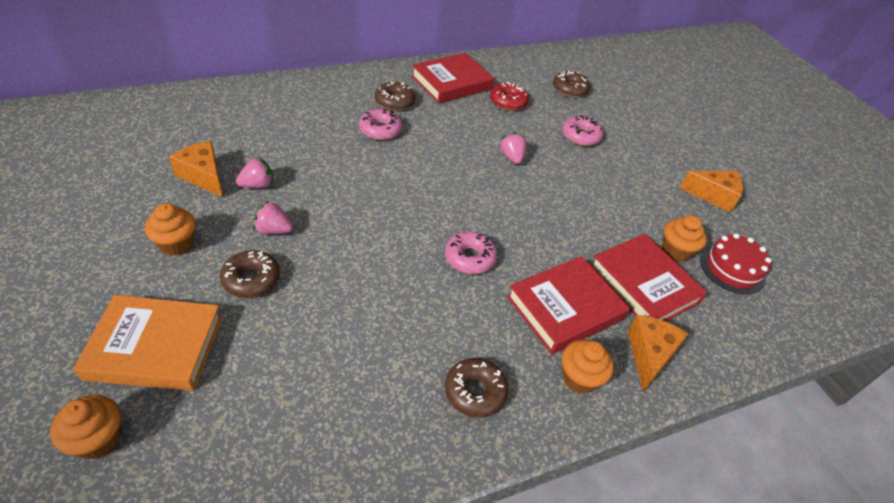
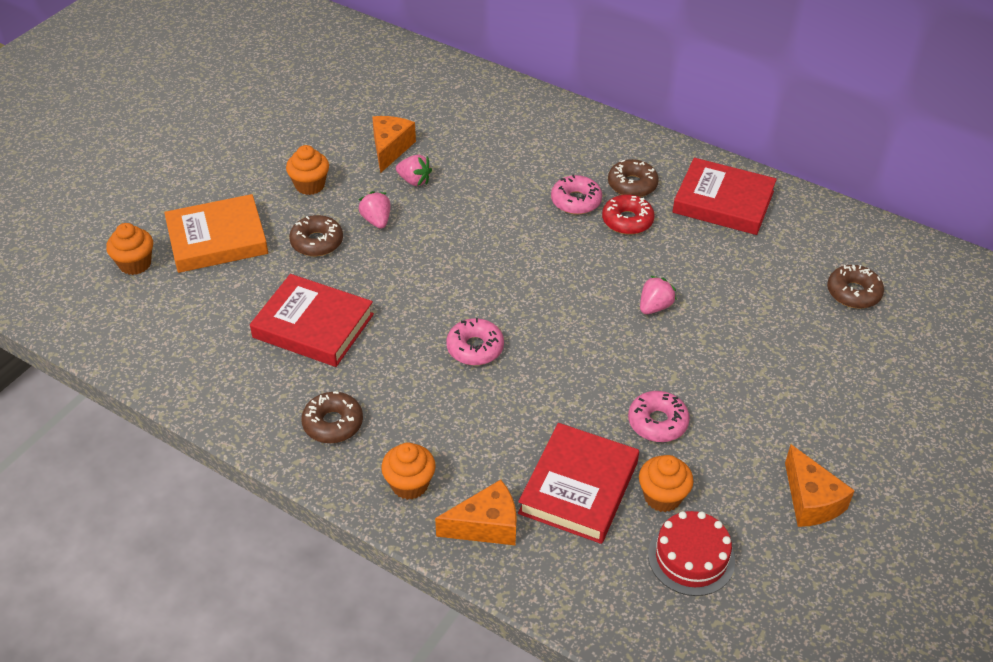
camera: 60 degrees right, 0 degrees up
orange book [73,295,222,391] -> orange book turned 75 degrees counterclockwise [164,194,268,273]
red donut [490,82,529,111] -> red donut moved to [602,195,655,235]
red book [507,256,630,354] -> red book moved to [250,274,374,367]
pink donut [562,115,603,146] -> pink donut moved to [628,391,690,442]

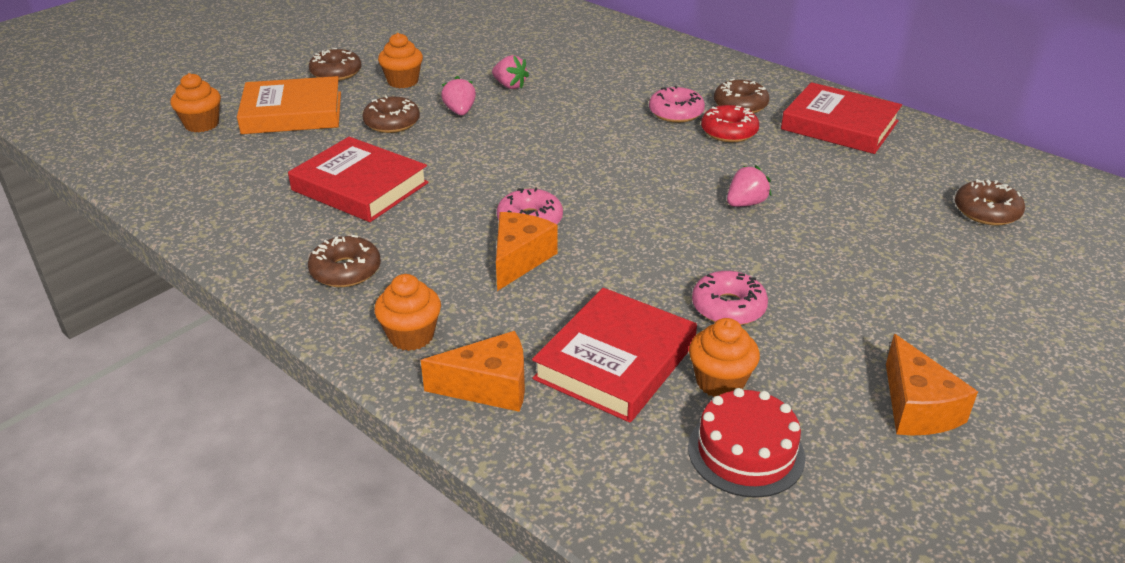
camera: 10 degrees right, 10 degrees down
orange cheese [372,116,416,173] -> orange cheese moved to [496,212,558,291]
none -> brown donut [309,48,361,81]

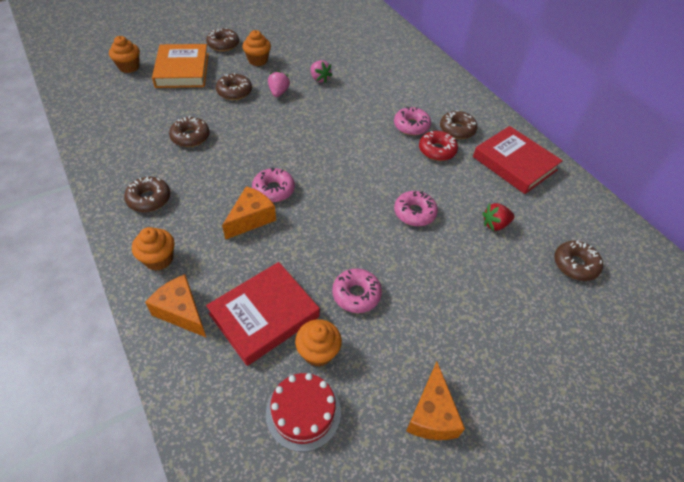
camera: 15 degrees right, 15 degrees up
orange book [237,76,341,134] -> orange book turned 75 degrees clockwise [152,44,209,88]
red book [288,137,429,222] -> brown donut [169,117,210,147]
orange cheese [421,331,525,412] -> orange cheese turned 150 degrees counterclockwise [145,274,207,338]
pink strawberry [727,165,772,207] -> pink donut [394,191,438,226]
none -> red strawberry [482,203,514,231]

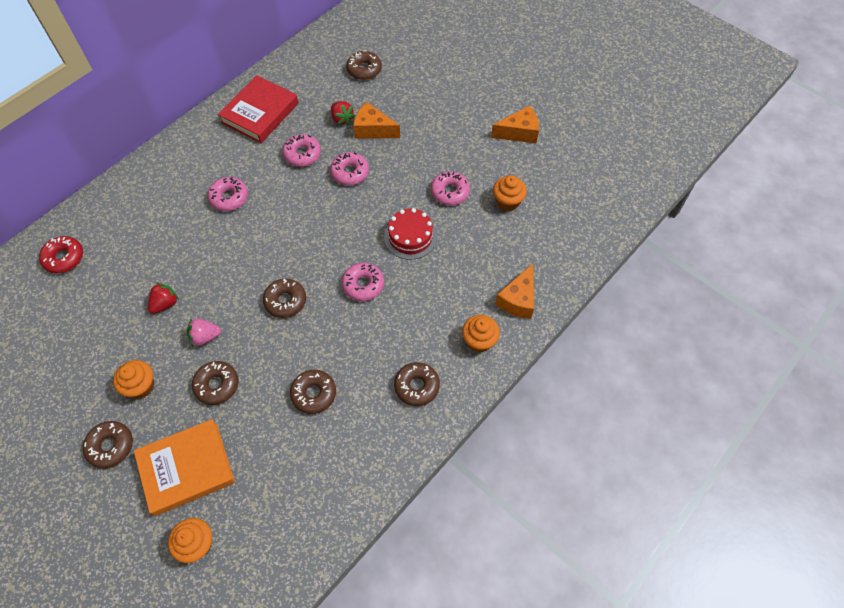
camera: 105 degrees left, 10 degrees up
red book [206,262,320,366] -> none
orange cheese [222,186,276,240] -> orange cheese moved to [353,102,400,139]
red cake [266,373,341,452] -> red cake moved to [384,208,437,260]
pink strawberry [310,60,332,83] -> red strawberry [148,283,179,314]
red donut [419,131,458,161] -> red donut moved to [39,236,83,273]
brown donut [440,110,477,139] -> brown donut moved to [263,278,306,318]
none -> pink donut [282,134,321,167]

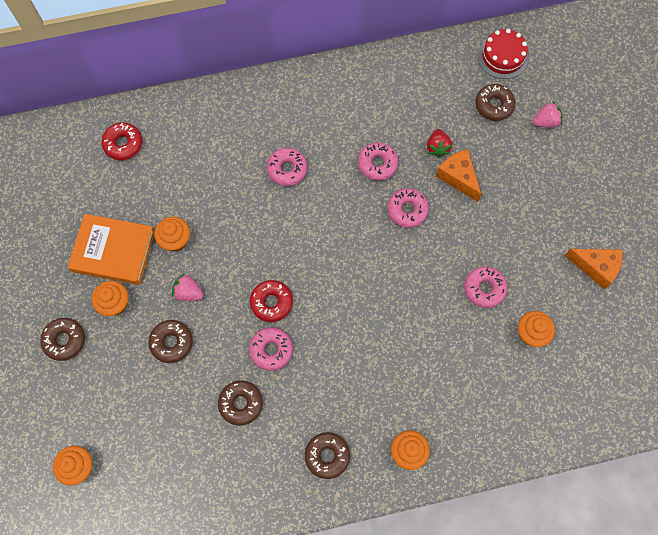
camera: 35 degrees right, 10 degrees up
orange book [134,419,235,516] -> orange book moved to [68,214,155,285]
red strawberry [148,283,179,314] -> orange cupcake [154,217,190,252]
red book [218,75,298,143] -> none
brown donut [263,278,306,318] -> red donut [250,280,293,322]
pink donut [342,263,384,301] -> pink donut moved to [249,327,293,371]
red cake [384,208,437,260] -> red cake moved to [478,29,528,79]
orange cheese [495,264,534,319] -> none
none -> pink strawberry [533,101,563,127]

